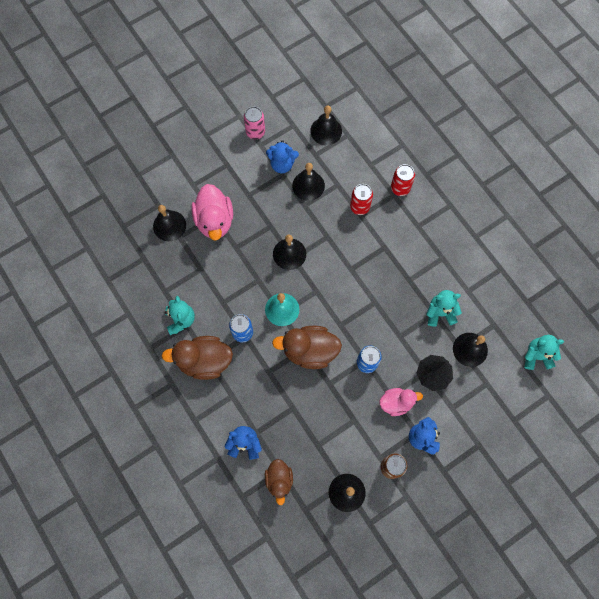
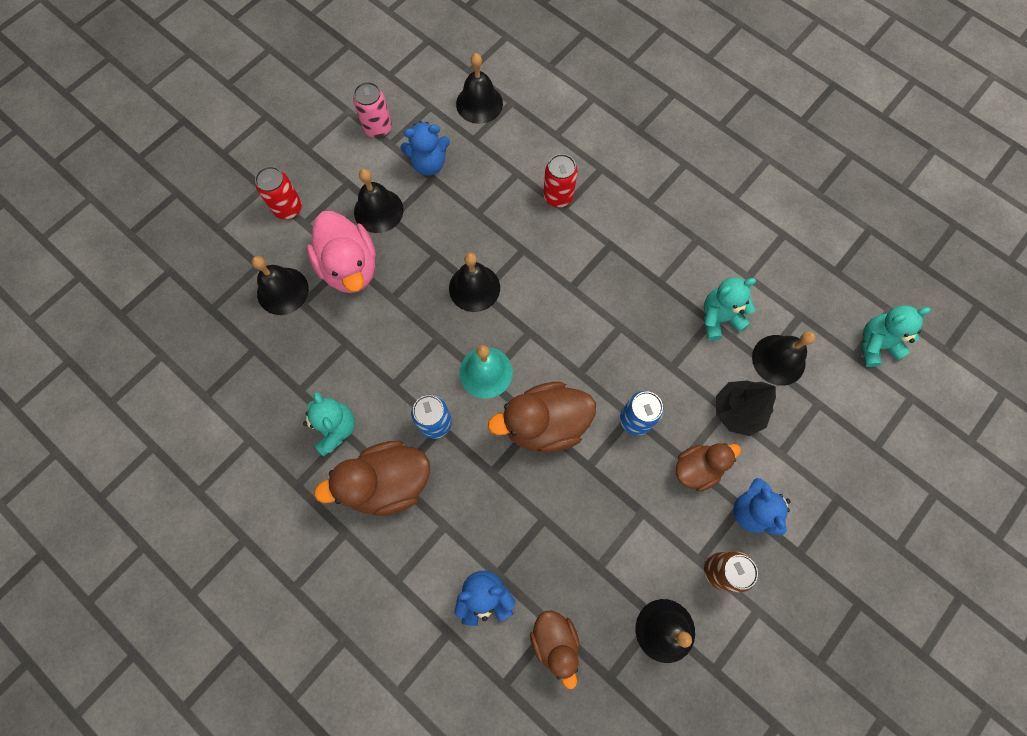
camera: 15 degrees left, 0 degrees up
black bell [292,163,325,201] -> black bell moved to [354,169,403,233]
pink duck [380,388,423,416] -> brown duck [676,443,741,492]
red can [391,164,415,196] -> red can moved to [255,166,302,219]

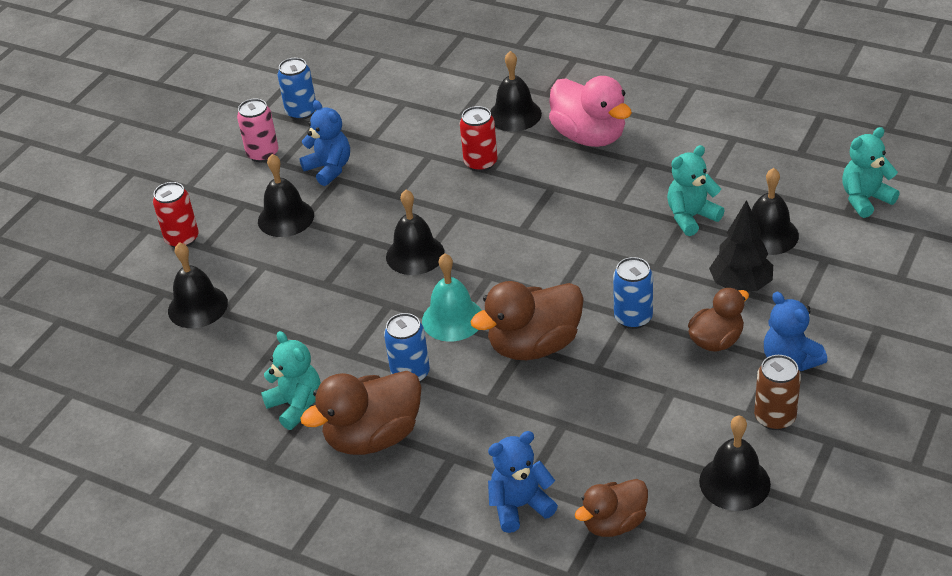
camera: 10 degrees left, 30 degrees down
pink duck [307,211,376,293] -> pink duck moved to [549,76,632,147]
blue teddy bear [400,121,450,176] -> blue teddy bear turned 105 degrees counterclockwise [299,100,350,186]
black bell [456,53,503,124] -> black bell moved to [490,51,542,132]
brown duck [530,610,580,689] -> brown duck turned 90 degrees clockwise [575,479,648,537]
none -> blue can [278,58,316,120]

